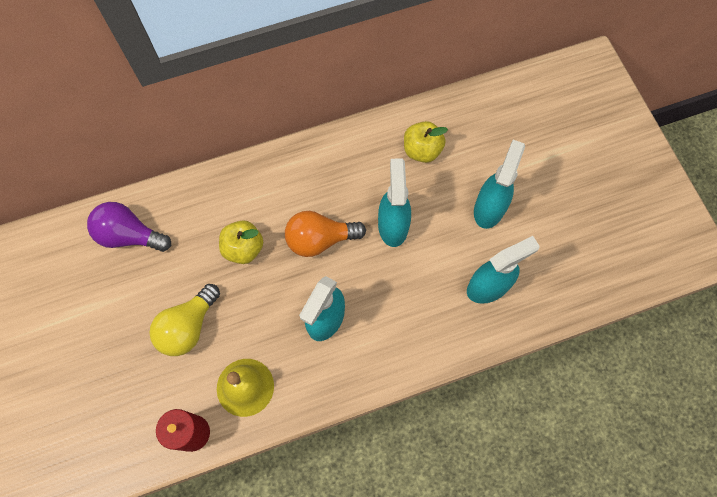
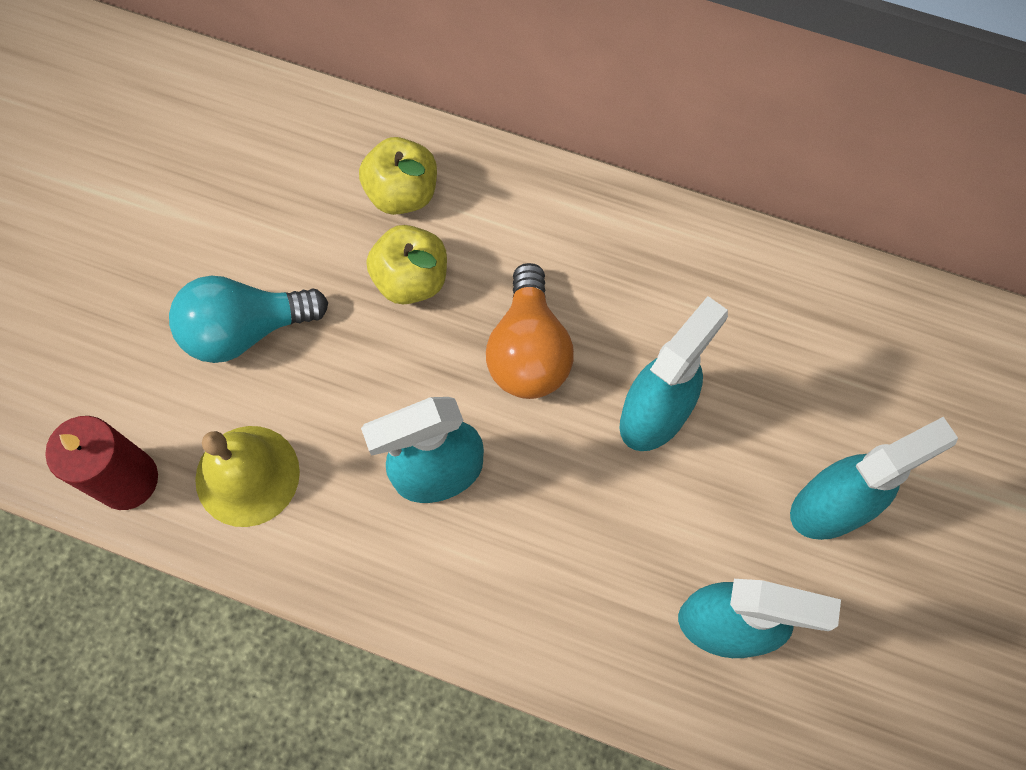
camera: 40 degrees right, 0 degrees up
purple light bulb [87,202,171,252] -> none
yellow light bulb [149,284,220,356] -> turquoise light bulb [169,276,328,363]
orange light bulb [285,211,366,257] -> orange light bulb turned 120 degrees counterclockwise [486,263,574,399]
yellow apple [404,121,448,163] -> yellow apple moved to [359,137,437,215]

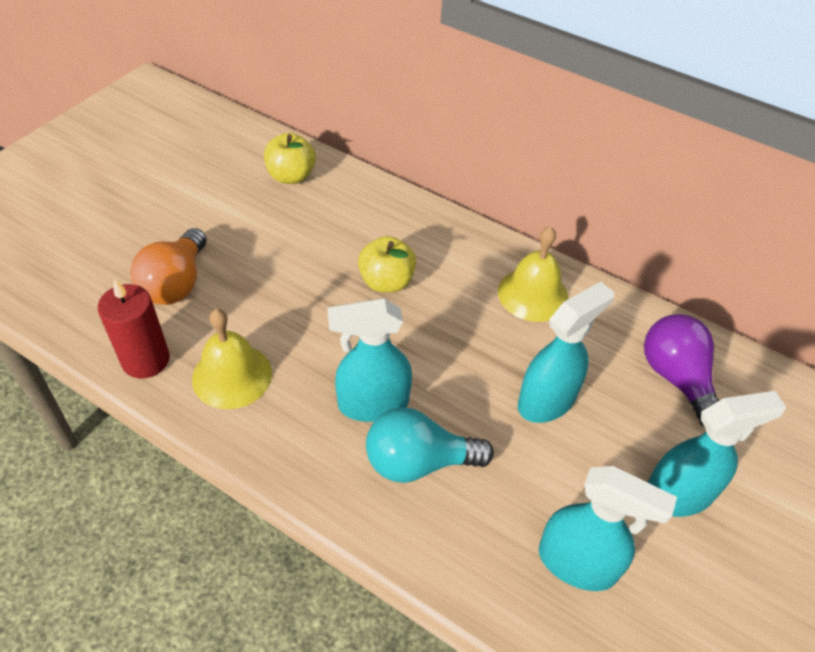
camera: 10 degrees right, 20 degrees down
turquoise light bulb [169,276,328,363] -> turquoise light bulb moved to [366,408,494,483]
yellow apple [359,137,437,215] -> yellow apple moved to [264,133,316,184]
orange light bulb [486,263,574,399] -> orange light bulb moved to [130,228,207,305]
none -> yellow bell [498,226,569,322]
none -> purple light bulb [644,314,719,427]

